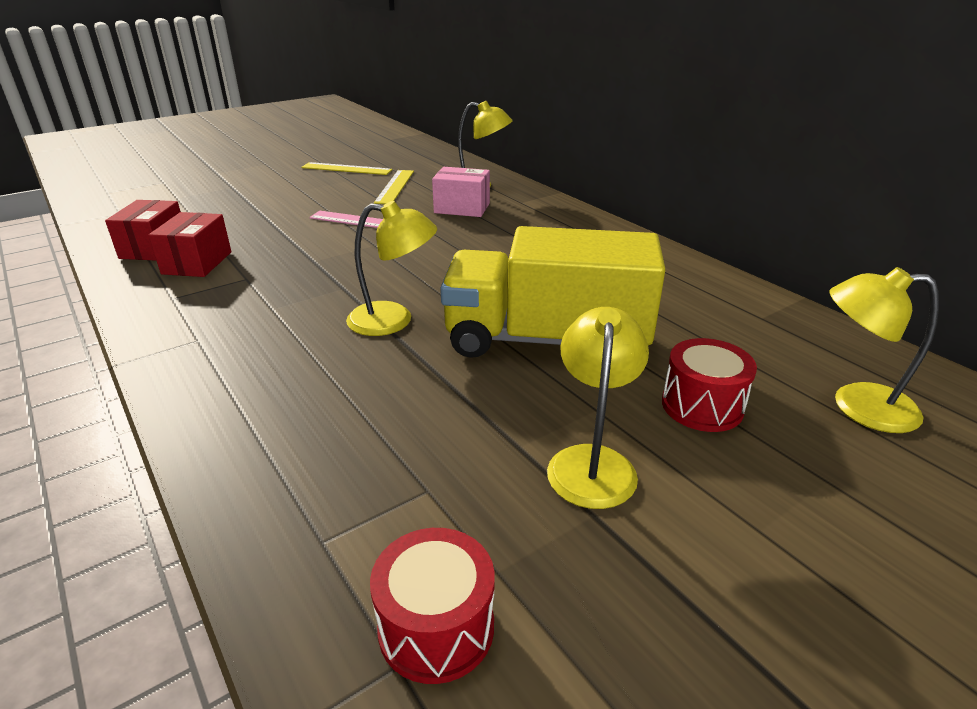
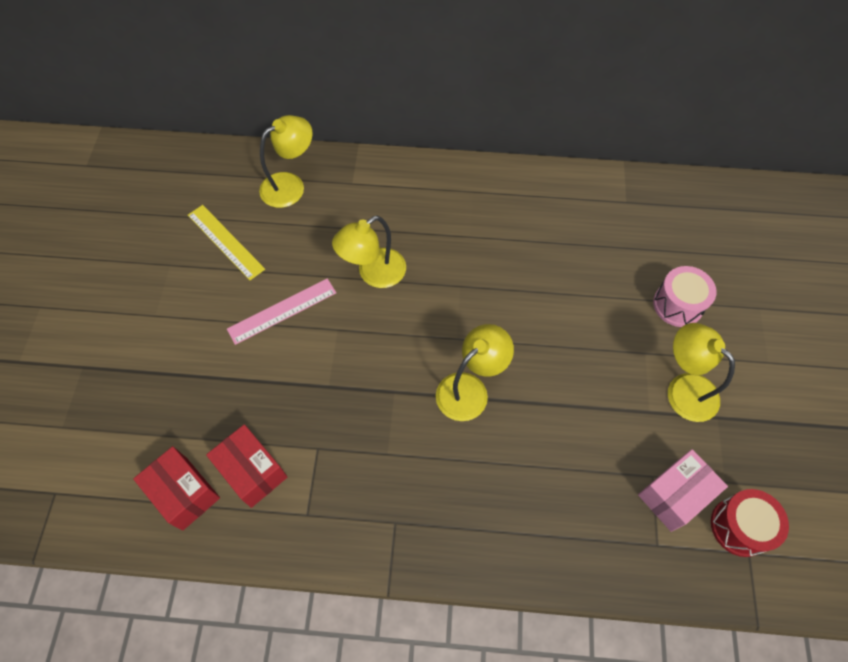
camera: 50 degrees left, 30 degrees up
yellow ruler [301,162,392,175] -> none
pink box [432,167,490,217] -> pink box moved to [638,449,728,532]
yellow truck [440,226,665,358] -> none
red drum [662,338,757,432] -> pink drum [653,266,717,327]
yellow lamp [829,267,939,433] -> yellow lamp moved to [332,216,406,288]

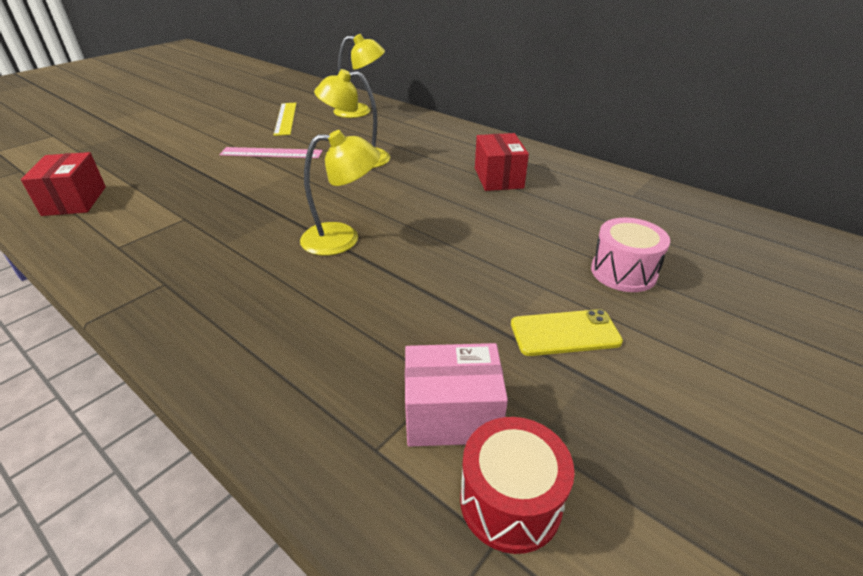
camera: 35 degrees right, 25 degrees down
red box [206,424,287,508] -> red box moved to [475,133,529,191]
yellow lamp [668,323,735,422] -> yellow phone [511,309,623,356]

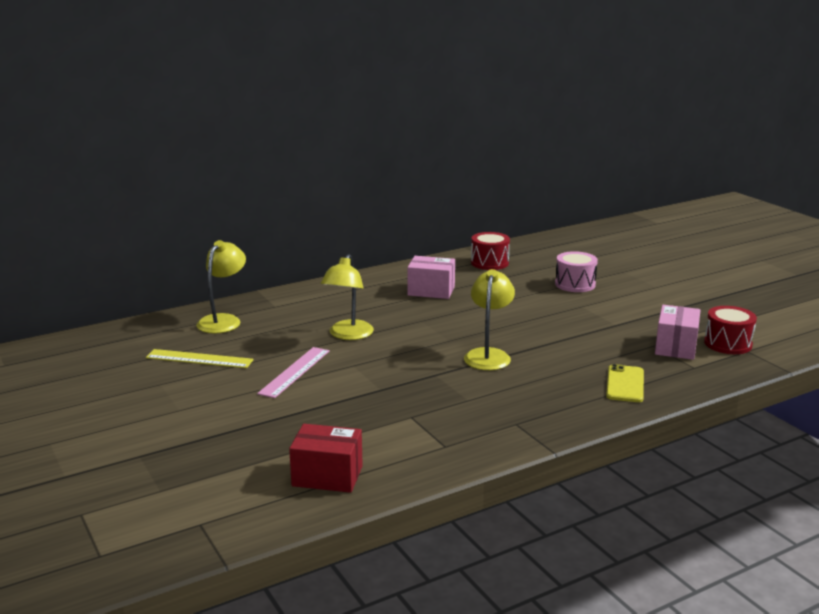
camera: 70 degrees left, 15 degrees down
red box [475,133,529,191] -> pink box [407,256,455,299]
yellow phone [511,309,623,356] -> yellow phone moved to [606,364,644,402]
none -> red drum [471,232,510,270]

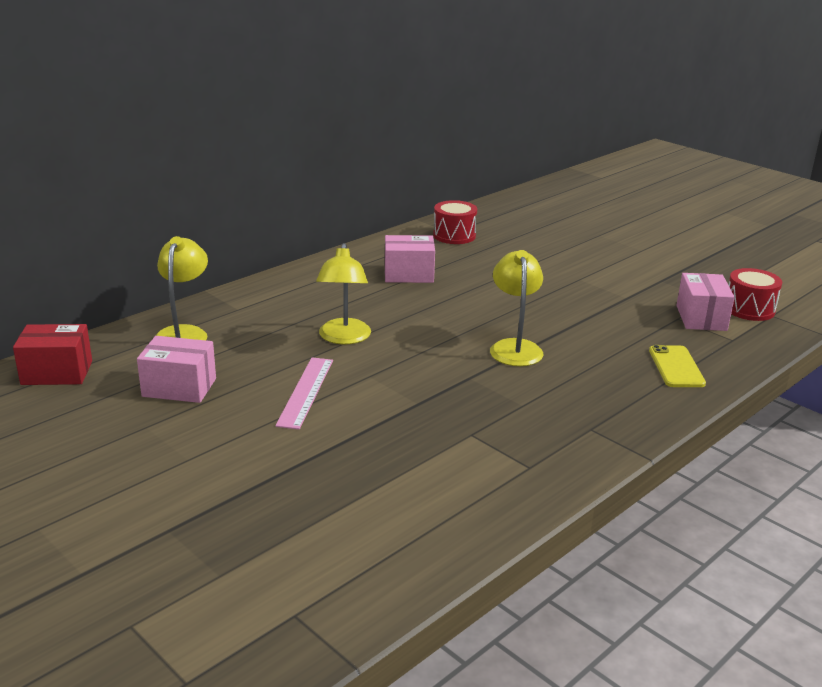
camera: 15 degrees left, 5 degrees up
yellow ruler [146,349,254,368] -> pink box [137,336,216,403]
red box [289,424,363,493] -> red box moved to [13,324,92,385]
pink drum [555,251,598,292] -> none

